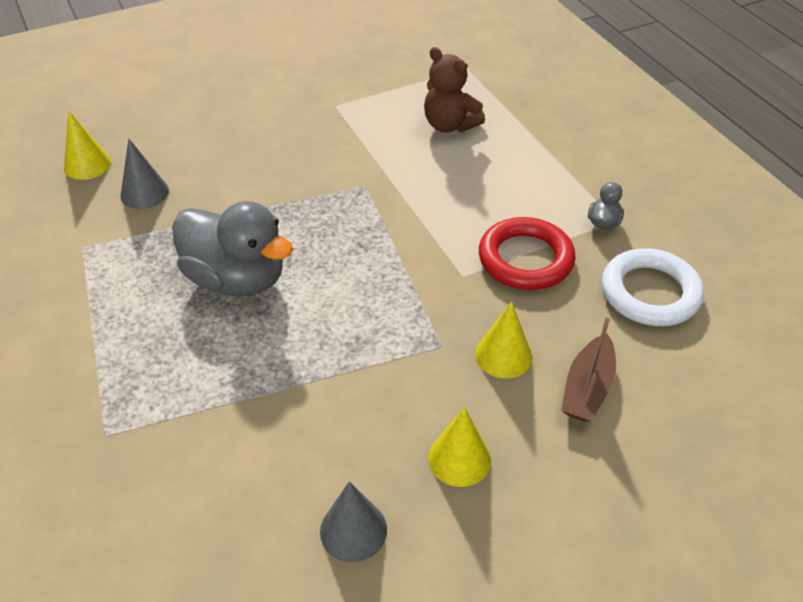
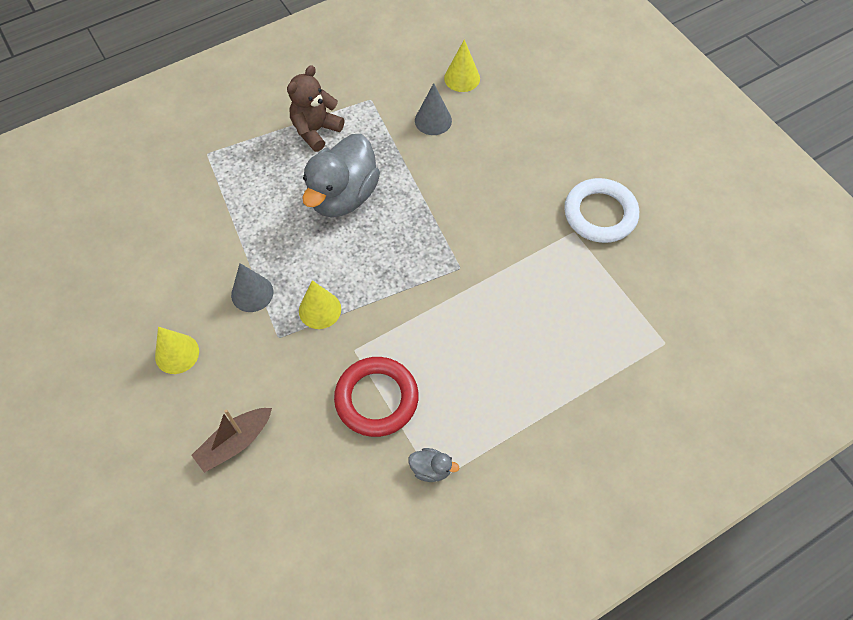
camera: 85 degrees right, 15 degrees up
grey cone [320,481,387,562] -> grey cone moved to [231,263,273,312]
brown teddy bear [424,47,485,133] -> brown teddy bear moved to [287,65,344,152]
yellow cone [475,301,532,378] -> yellow cone moved to [299,280,341,329]
brown boat [561,315,616,422] -> brown boat turned 60 degrees counterclockwise [191,408,272,473]
white ring [602,248,704,326] -> white ring moved to [564,178,639,243]

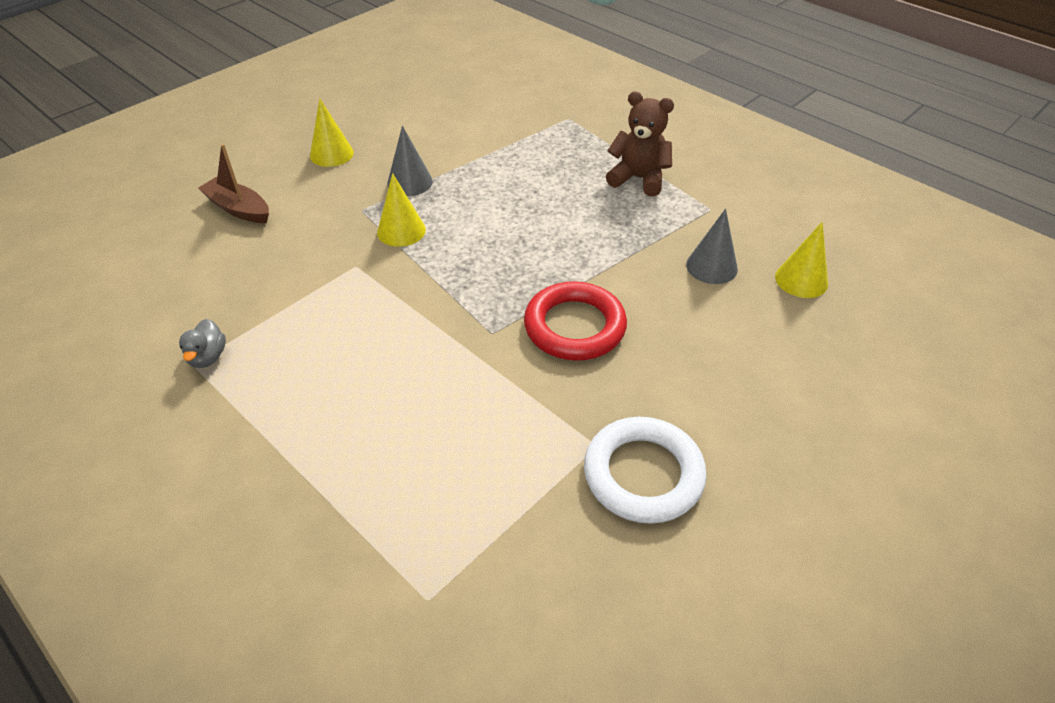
camera: 75 degrees right, 15 degrees down
grey duck [302,134,380,217] -> none
red ring [334,357,419,437] -> red ring moved to [524,281,627,361]

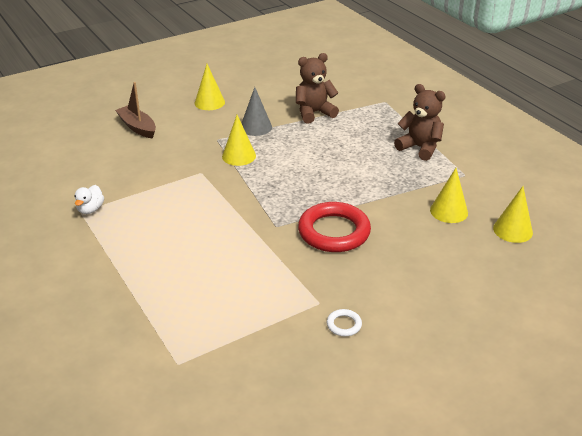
camera: 15 degrees right, 10 degrees down
grey duck [179,319,226,368] -> white duck [74,185,104,214]
white ring [584,417,707,524] -> white ring [327,309,362,336], size x0.42
grey cone [686,209,738,284] -> yellow cone [430,168,468,223]
none -> brown teddy bear [296,53,339,123]

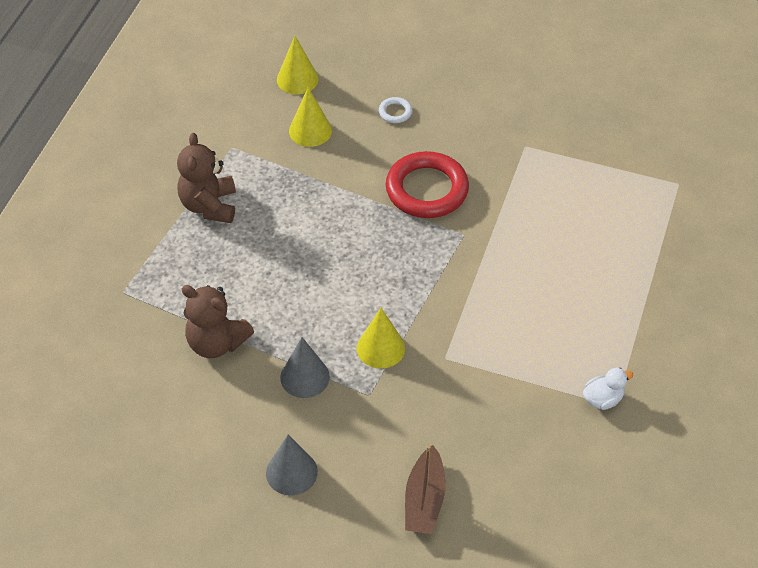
camera: 130 degrees left, 15 degrees up
yellow cone [194,64,225,110] -> grey cone [266,434,318,495]
white ring [327,309,362,336] -> white ring moved to [379,97,412,123]

